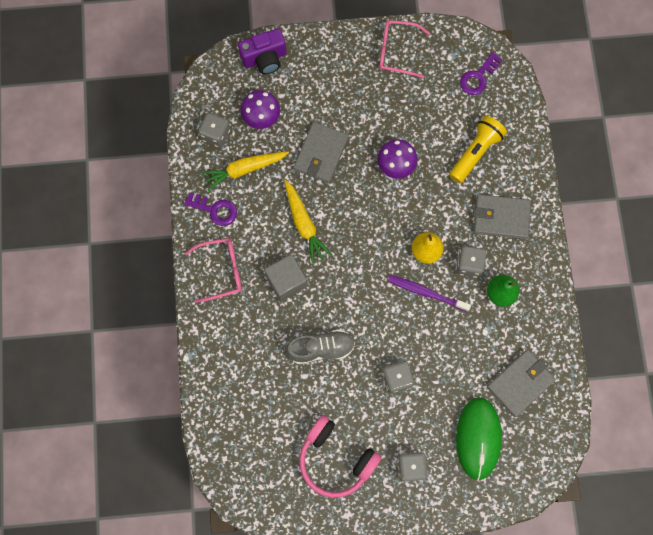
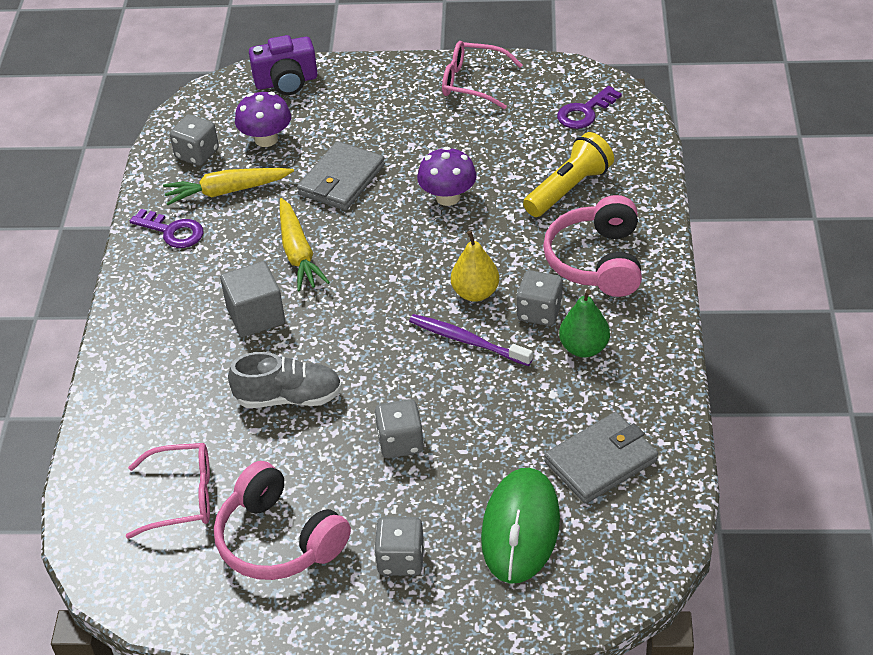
camera: 10 degrees right, 30 degrees down
pink glasses [185,238,242,303] -> pink glasses moved to [126,443,210,539]
grey wallet [474,194,531,239] -> pink headphones [543,195,642,297]

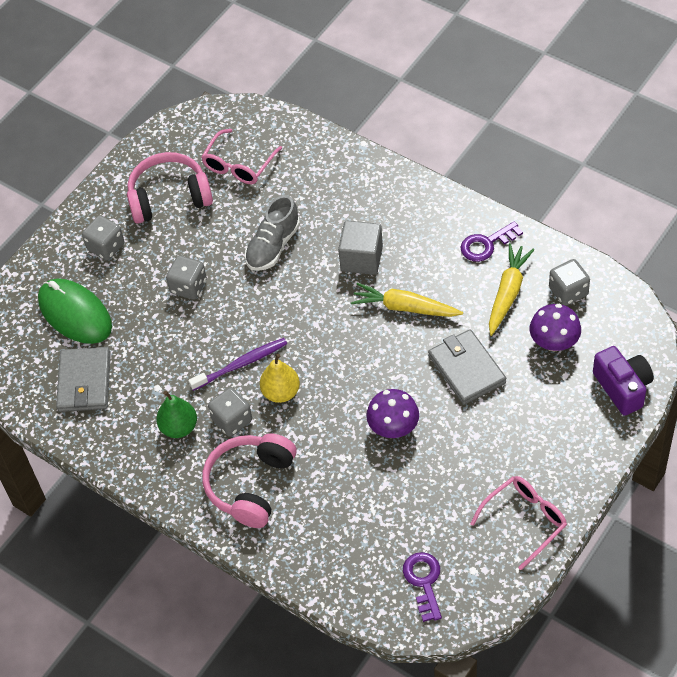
camera: 125 degrees right, 10 degrees up
purple camera [249,35,318,95] -> purple camera turned 135 degrees clockwise [593,346,654,416]
yellow flashlight [523,132,614,217] -> none
pink headphones [543,195,642,297] -> pink headphones turned 105 degrees counterclockwise [202,433,297,528]

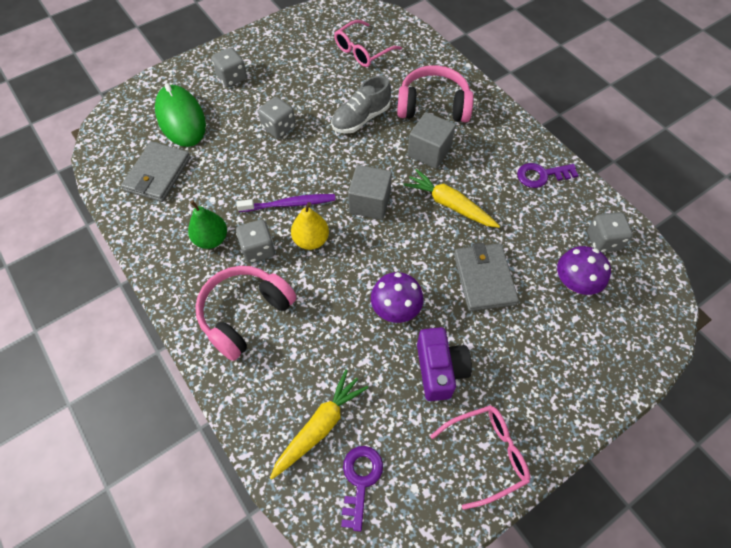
camera: 15 degrees right, 5 degrees up
pink headphones [127,152,213,224] -> pink headphones moved to [397,65,473,122]
yellow carrot [489,243,534,336] -> yellow carrot moved to [270,370,368,480]
purple camera [593,346,654,416] -> purple camera moved to [417,327,472,401]
none -> grey cube [348,165,392,220]

